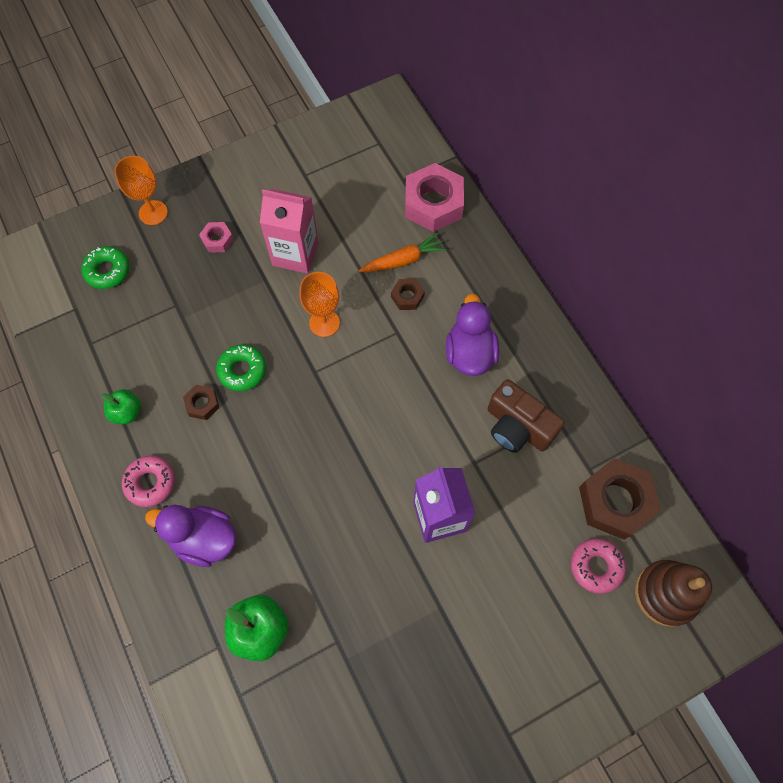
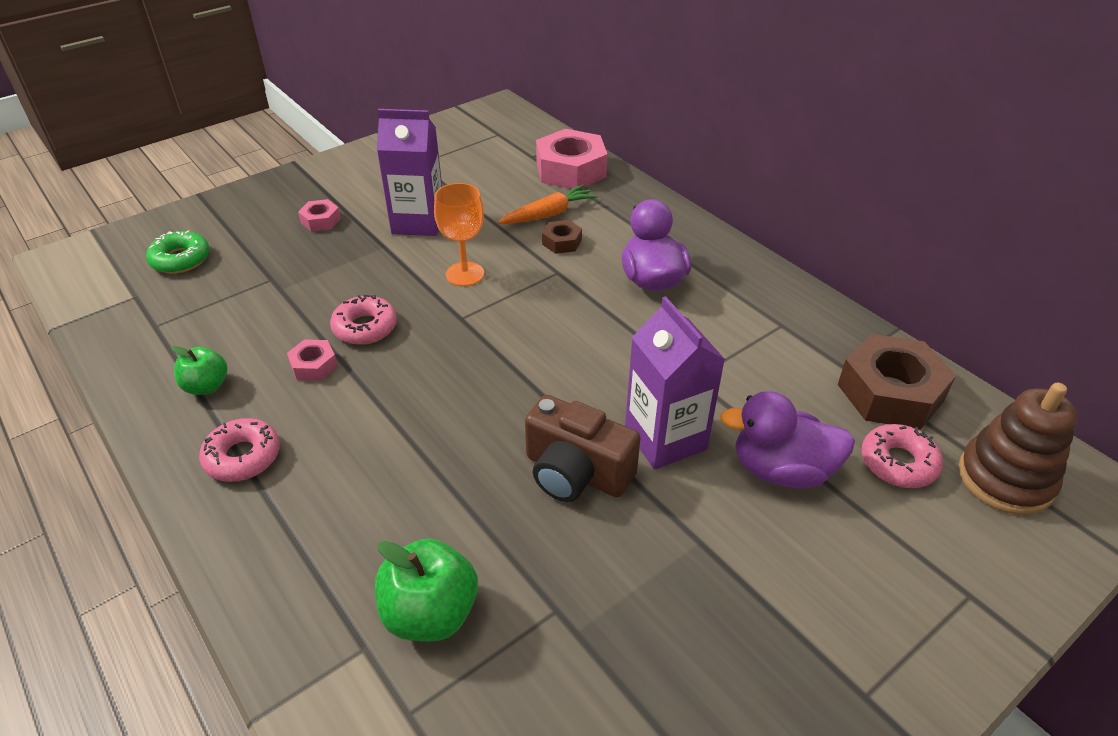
camera: 10 degrees left, 25 degrees down
orange goblet [114,156,168,225] -> none
purple duck [145,505,237,567] -> purple duck moved to [720,391,855,489]
brown nut [183,385,219,420] -> pink nut [287,340,338,381]
green donut [216,345,266,391] -> pink donut [330,295,397,345]
pink carton [260,189,319,274] -> purple carton [377,109,442,236]
brown camera [488,379,565,453] -> brown camera moved to [525,395,641,502]

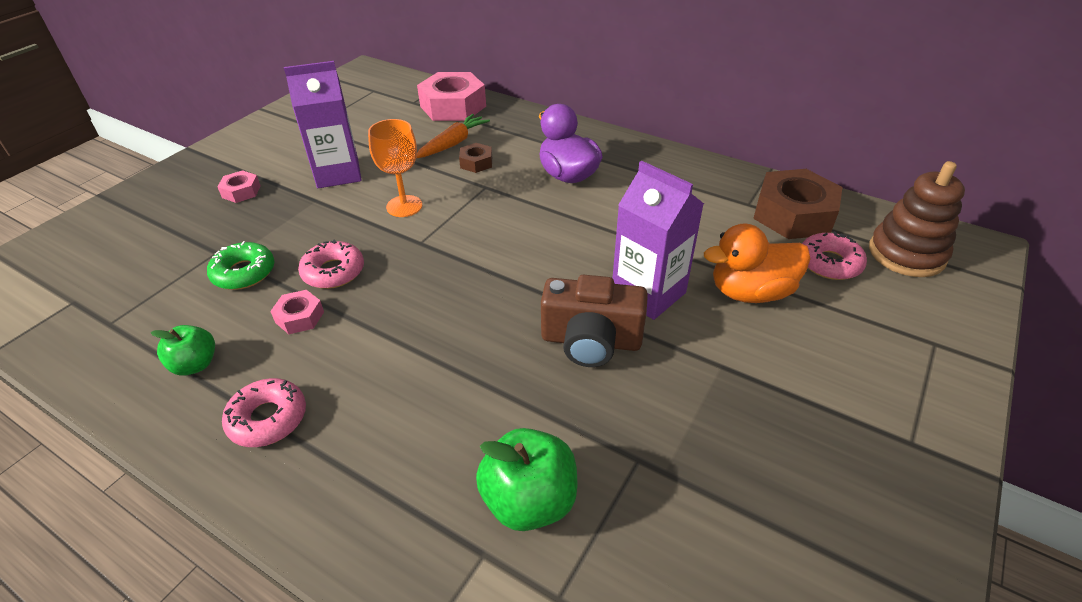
camera: 20 degrees left, 0 degrees up
green donut [146,230,210,273] -> green donut moved to [207,241,274,290]
purple duck [720,391,855,489] -> orange duck [704,223,810,303]

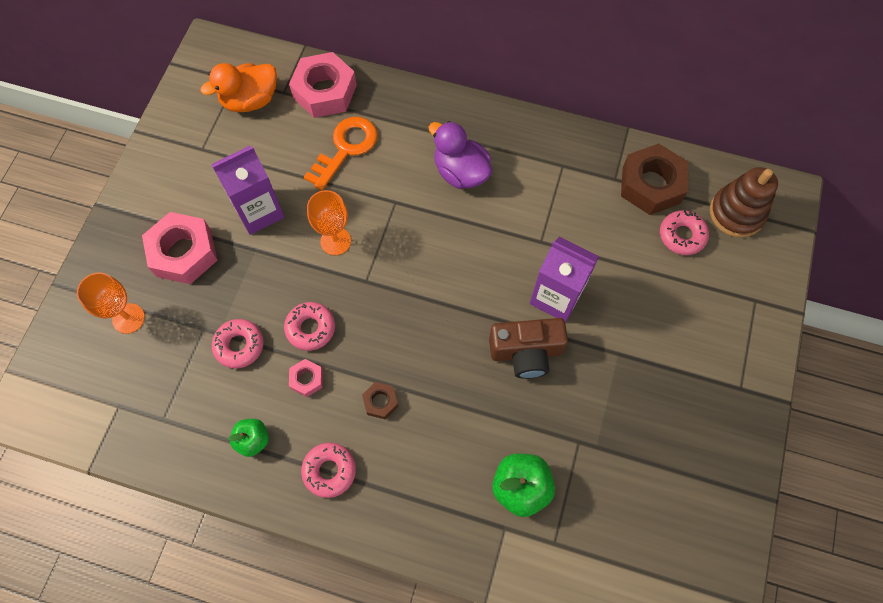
camera: 15 degrees left, 25 degrees up
green donut [207,241,274,290] -> pink donut [212,319,264,369]
pink nut [218,170,261,203] -> pink nut [142,212,218,284], size x2.08
orange carrot [416,114,490,158] -> orange key [304,117,378,190]
brown nut [459,143,492,173] -> brown nut moved to [362,382,398,419]
orange duck [704,223,810,303] -> orange duck moved to [201,63,277,112]
none -> orange goblet [77,273,145,334]

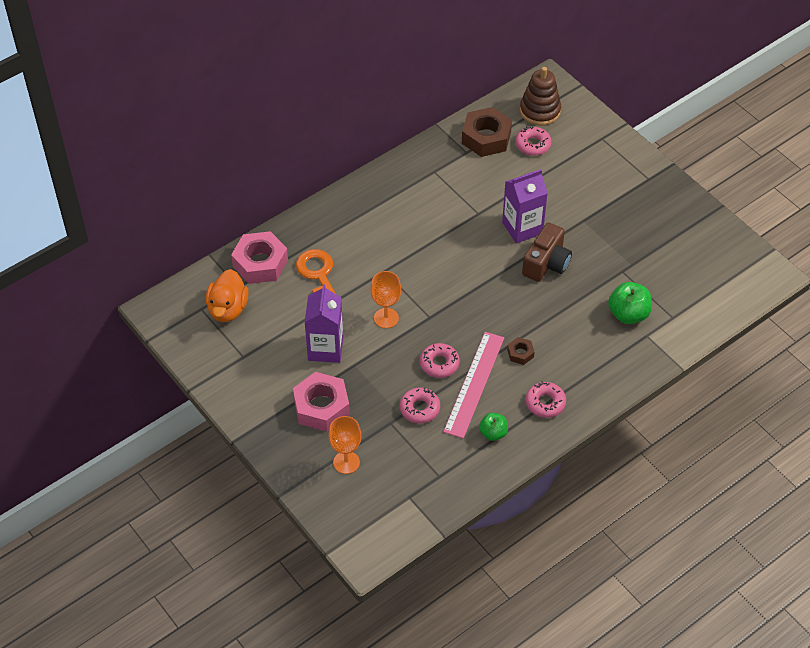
camera: 55 degrees left, 15 degrees down
pink nut [289,359,323,397] -> pink ruler [443,332,504,438]
purple duck [429,121,492,189] -> none

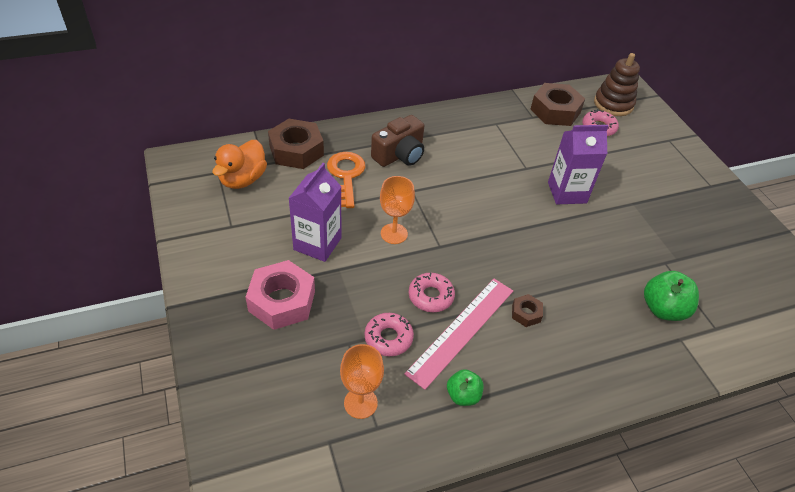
camera: 15 degrees right, 5 degrees down
pink nut [231,231,288,284] -> brown nut [268,119,324,169]
orange goblet [329,416,361,474] -> orange goblet moved to [340,344,384,419]
brown camera [522,222,572,282] -> brown camera moved to [371,115,424,167]
pink donut [526,381,566,418] -> none

